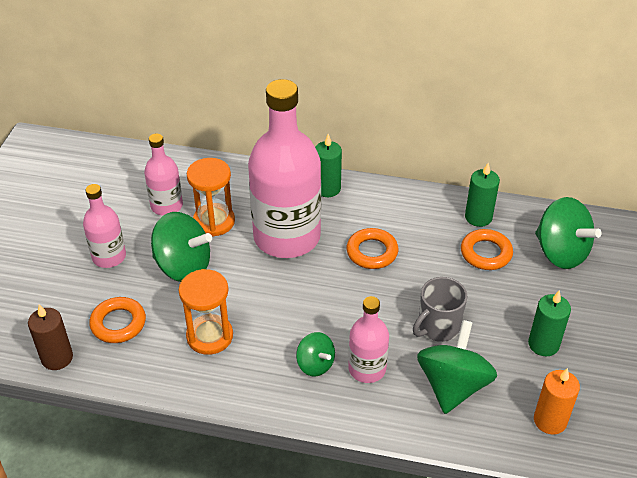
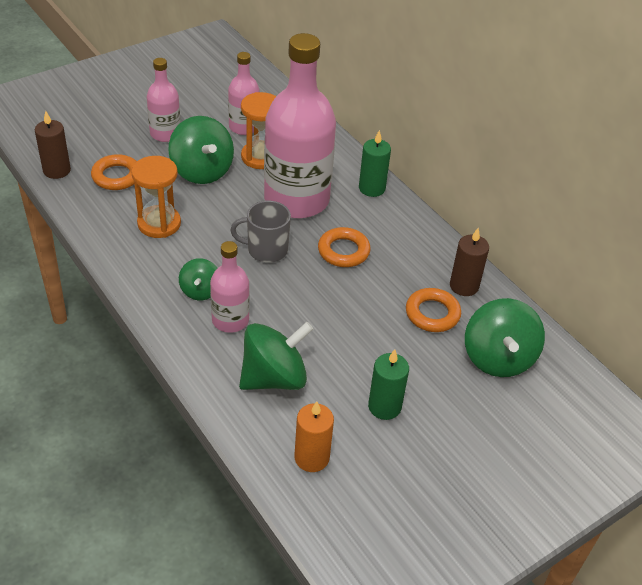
camera: 40 degrees right, 0 degrees up
grey mug [413,277,467,342] -> grey mug moved to [230,201,291,263]
green candle [465,163,500,227] -> brown candle [450,228,489,296]

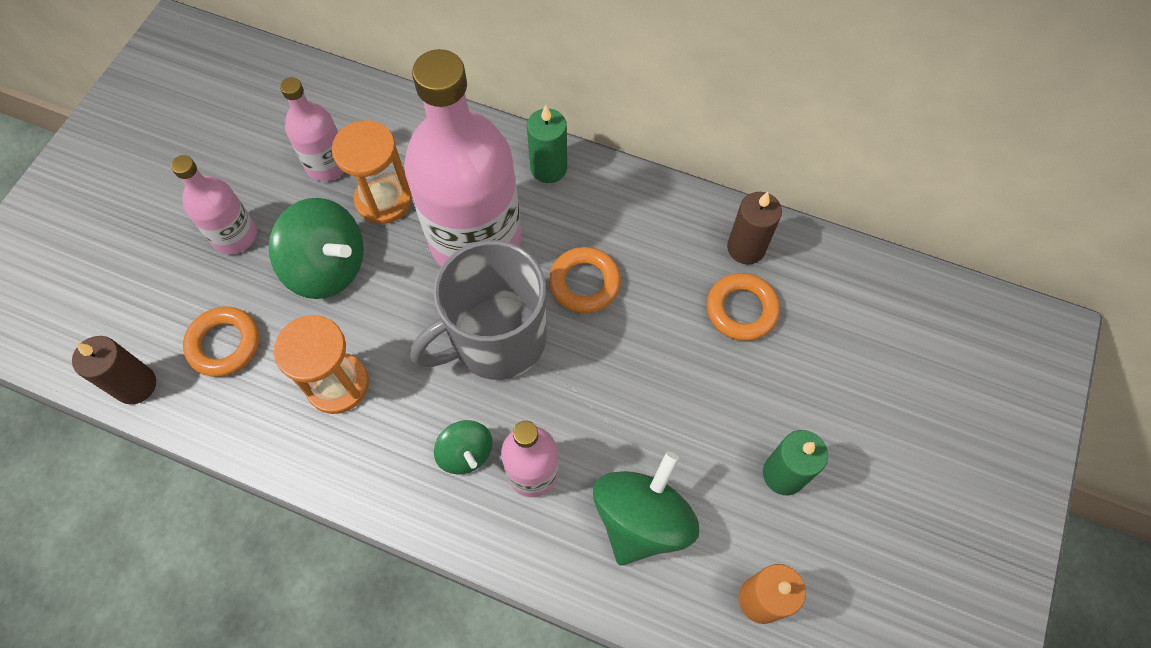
camera: 30 degrees left, 20 degrees up
grey mug [230,201,291,263] -> grey mug [411,240,546,380], size x1.68
green spinning top [465,298,545,377] -> none

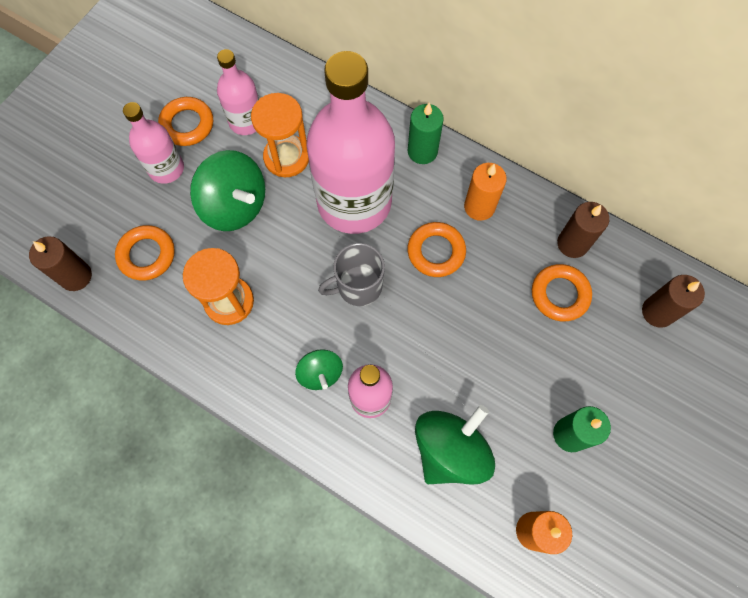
camera: 10 degrees right, 5 degrees up
grey mug [411,240,546,380] -> grey mug [318,243,385,306], size x0.59
none -> orange ring [158,97,213,146]
none -> orange candle [464,163,507,221]
none -> brown candle [642,275,705,328]

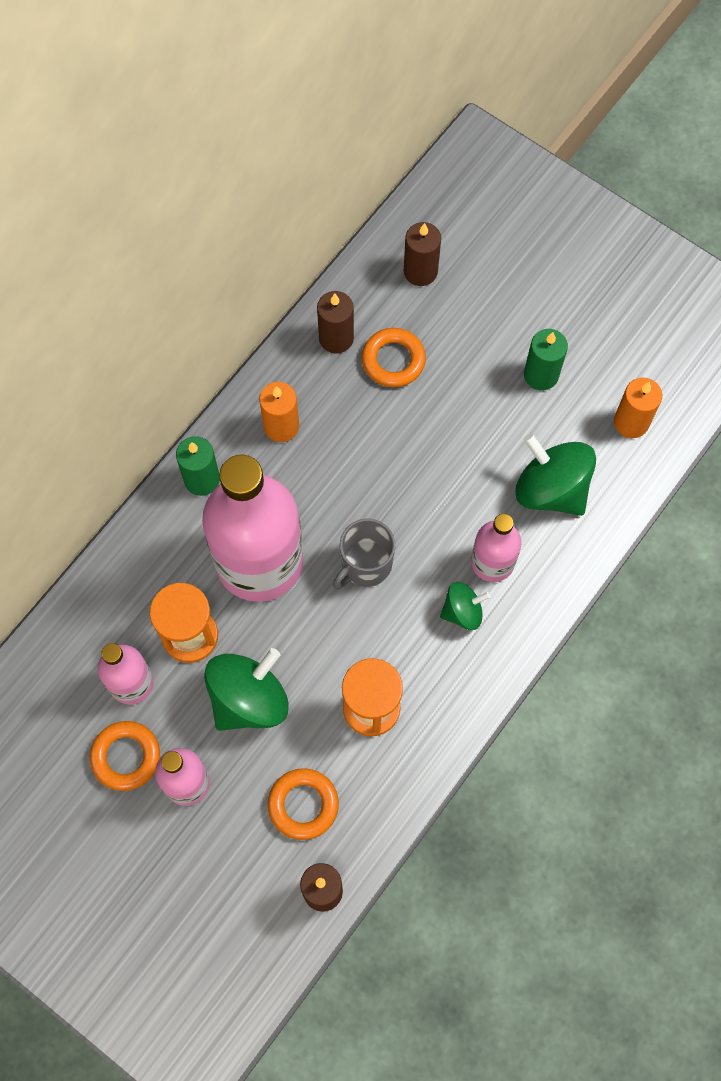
camera: 85 degrees left, 0 degrees up
grey mug [318,243,385,306] -> grey mug turned 60 degrees clockwise [333,518,395,589]
orange ring [407,222,466,277] -> none

